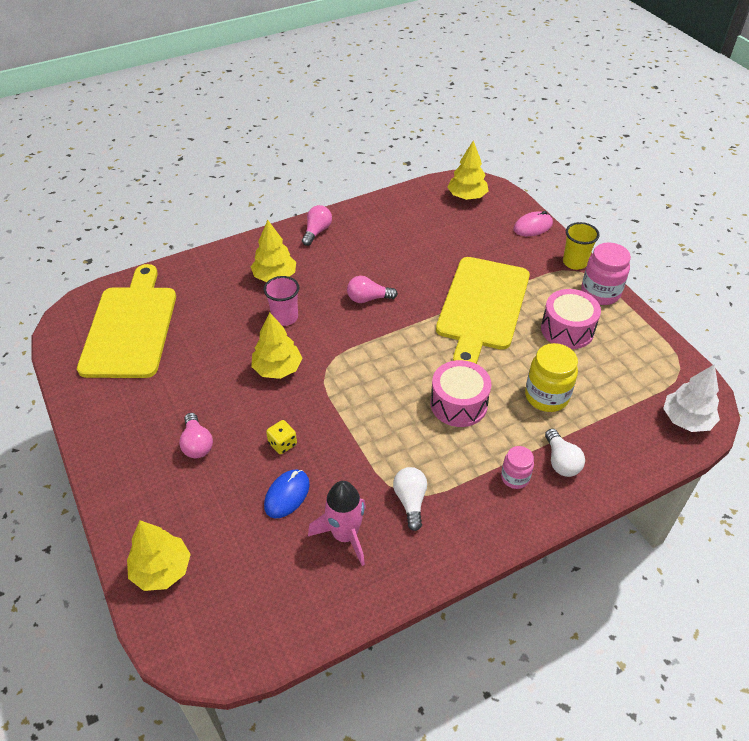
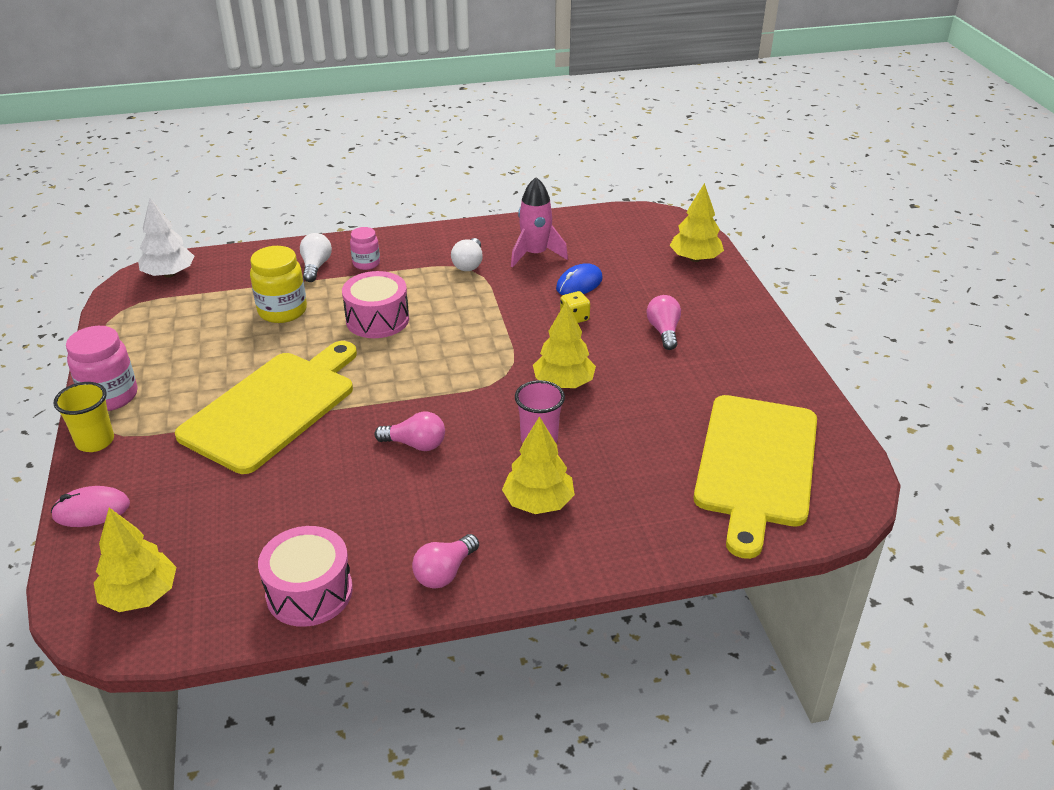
camera: 165 degrees left, 10 degrees down
pink drum [541,289,601,349] -> pink drum moved to [258,526,353,627]

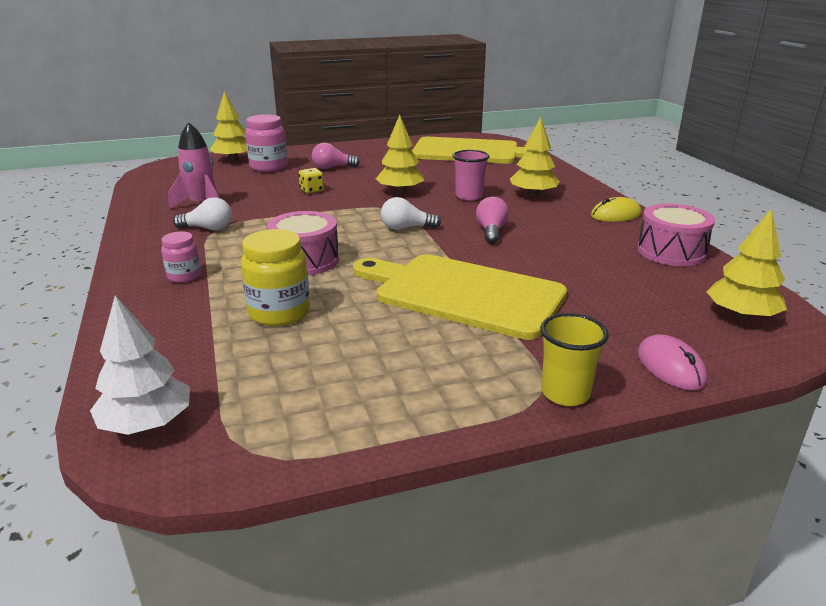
camera: 95 degrees left, 10 degrees down
pink jar [66,326,137,411] -> pink jar moved to [245,114,287,172]
white light bulb [300,233,332,282] -> white light bulb moved to [381,197,441,230]
pink light bulb [412,534,479,589] -> yellow mouse [591,197,641,222]
blue mouse [556,263,603,295] -> none

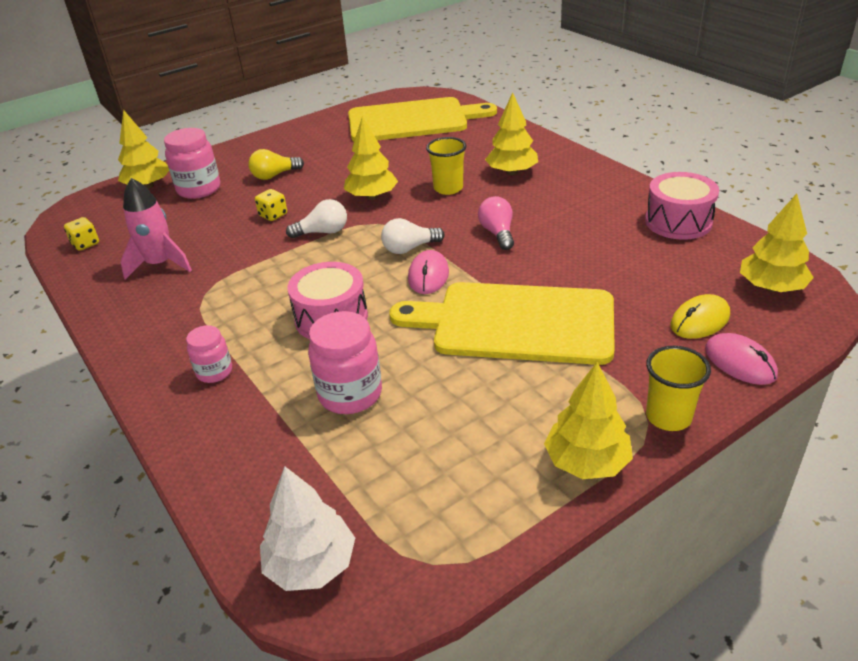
camera: 15 degrees left, 10 degrees up
white light bulb [173,197,232,231] -> white light bulb moved to [286,199,347,238]
yellow jar [241,229,310,326] -> pink jar [308,311,382,414]
pink light bulb [312,143,360,169] -> yellow light bulb [248,149,304,180]
pink cup [453,150,490,201] -> yellow cup [426,137,467,195]
yellow mouse [591,197,641,222] -> yellow mouse moved to [671,294,730,339]
none -> yellow dice [64,217,99,251]
none -> pink mouse [408,250,449,294]
none -> yellow tree [544,362,633,479]

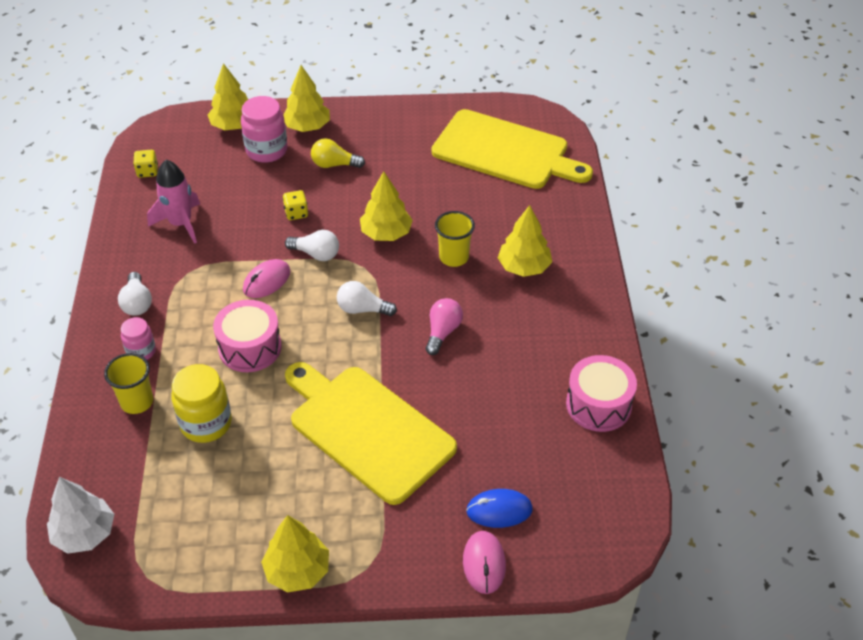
camera: 30 degrees right, 10 degrees up
pink jar [308,311,382,414] -> yellow jar [171,364,232,443]
pink mouse [408,250,449,294] -> pink mouse moved to [243,259,290,298]
yellow cup [646,346,711,431] -> yellow cup moved to [104,353,153,414]
yellow mouse [671,294,730,339] -> blue mouse [466,489,533,528]
yellow tree [740,194,814,292] -> yellow tree moved to [283,65,330,132]
none -> white light bulb [118,272,152,316]

